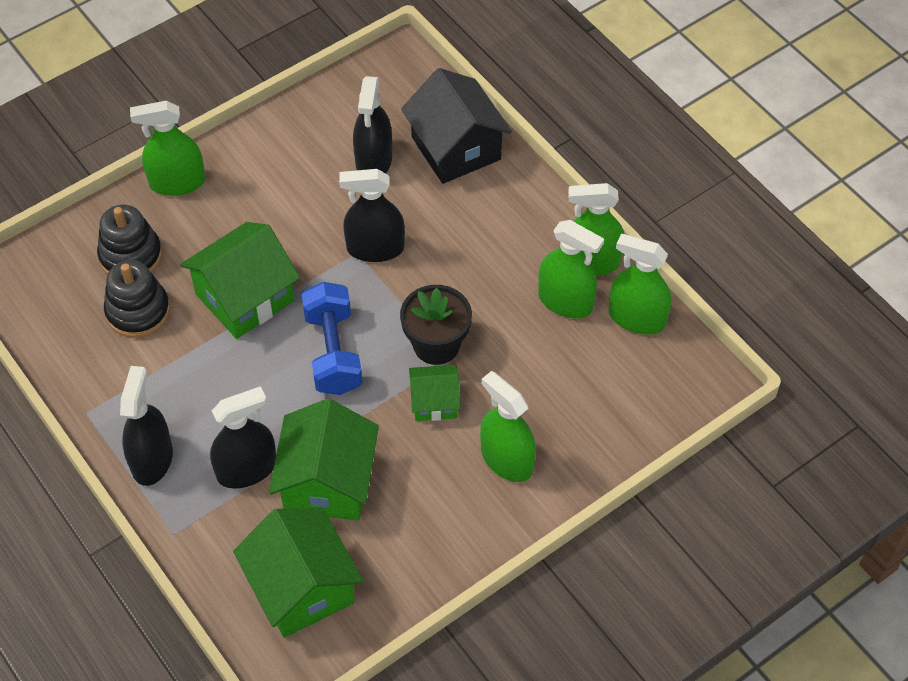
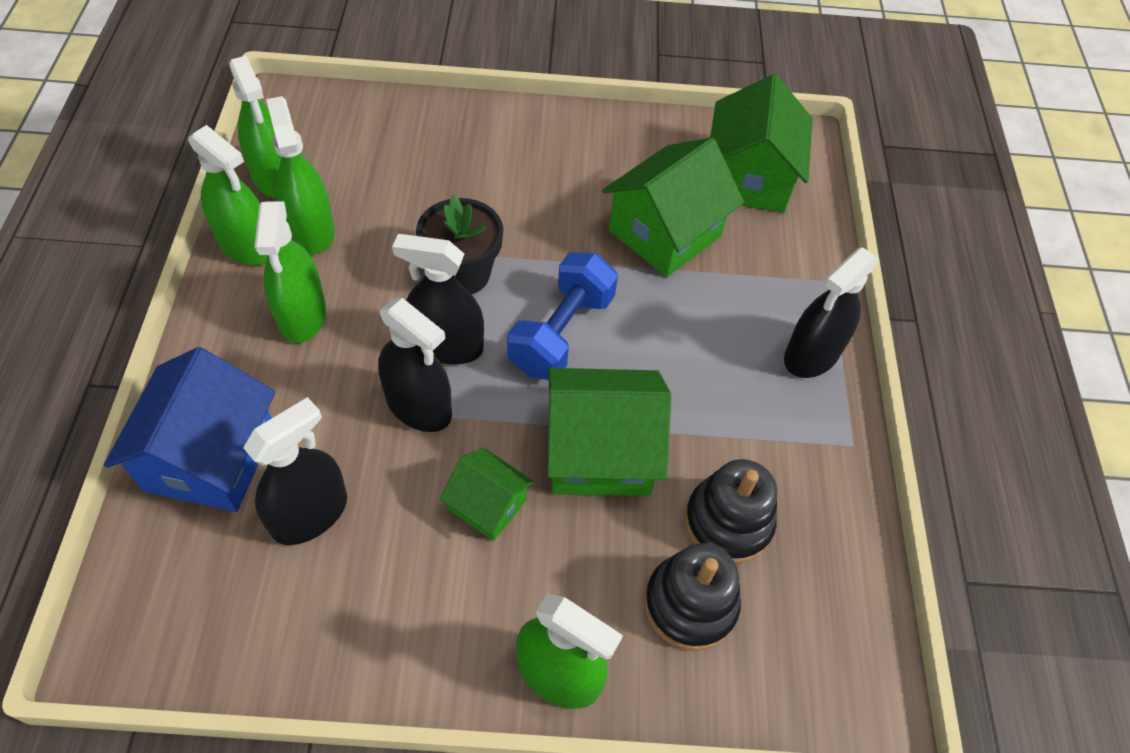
camera: 145 degrees left, 0 degrees up
black spray bottle [210,386,276,489] -> black spray bottle moved to [392,234,484,365]
black house [401,68,512,184] -> blue house [104,347,275,512]
green house [409,365,461,421] -> green house moved to [440,448,534,541]
green spray bottle [480,371,536,482] -> green spray bottle moved to [254,201,326,343]

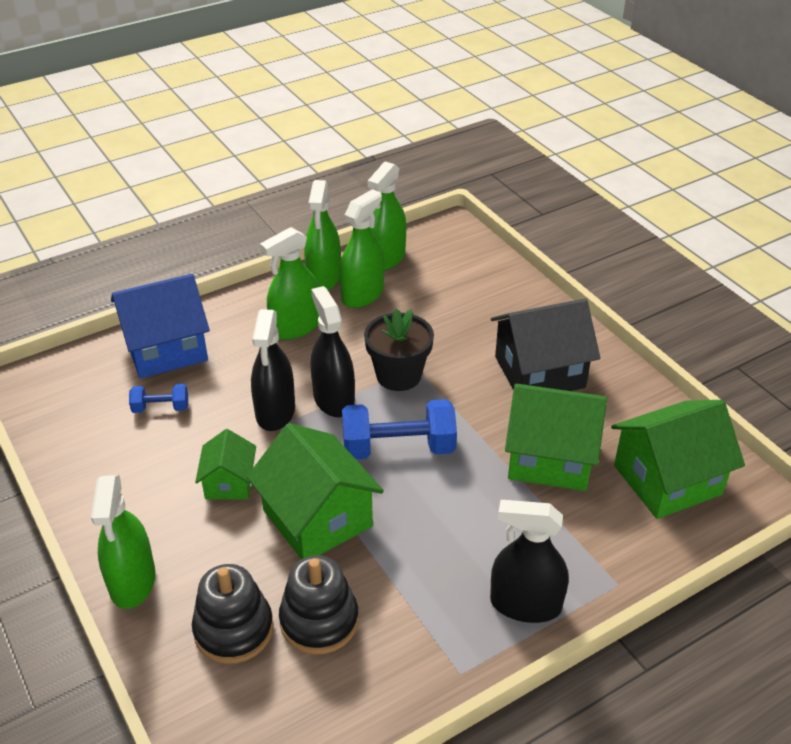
camera: 60 degrees right, 15 degrees down
black spray bottle [243,397,347,545] -> blue dumbbell [129,384,188,413]
none -> black house [491,298,600,391]

